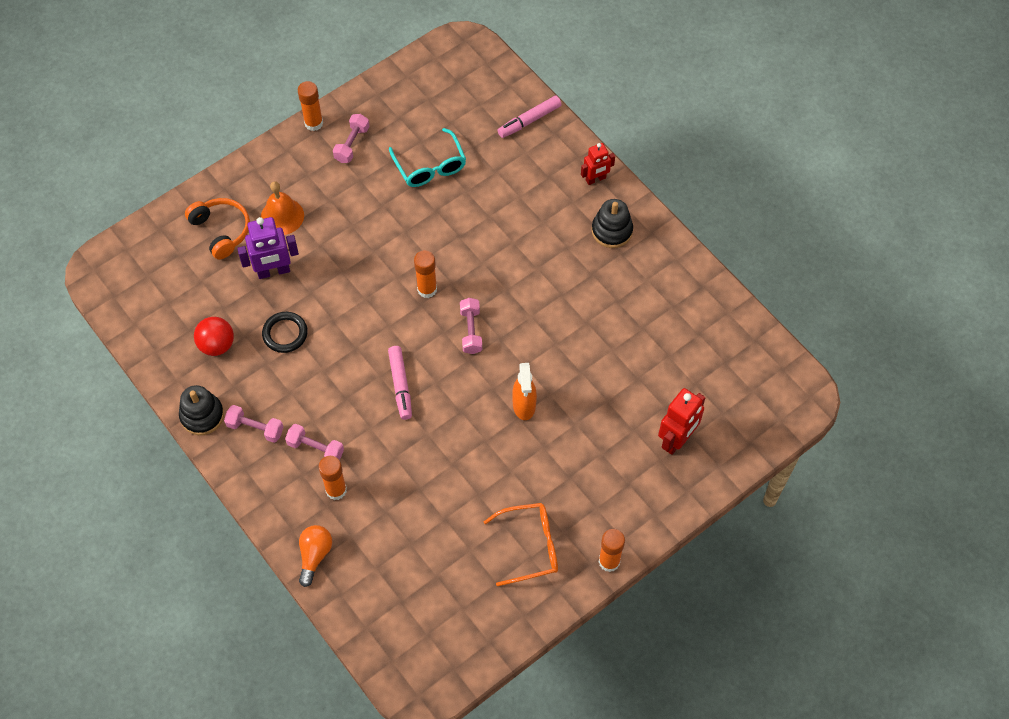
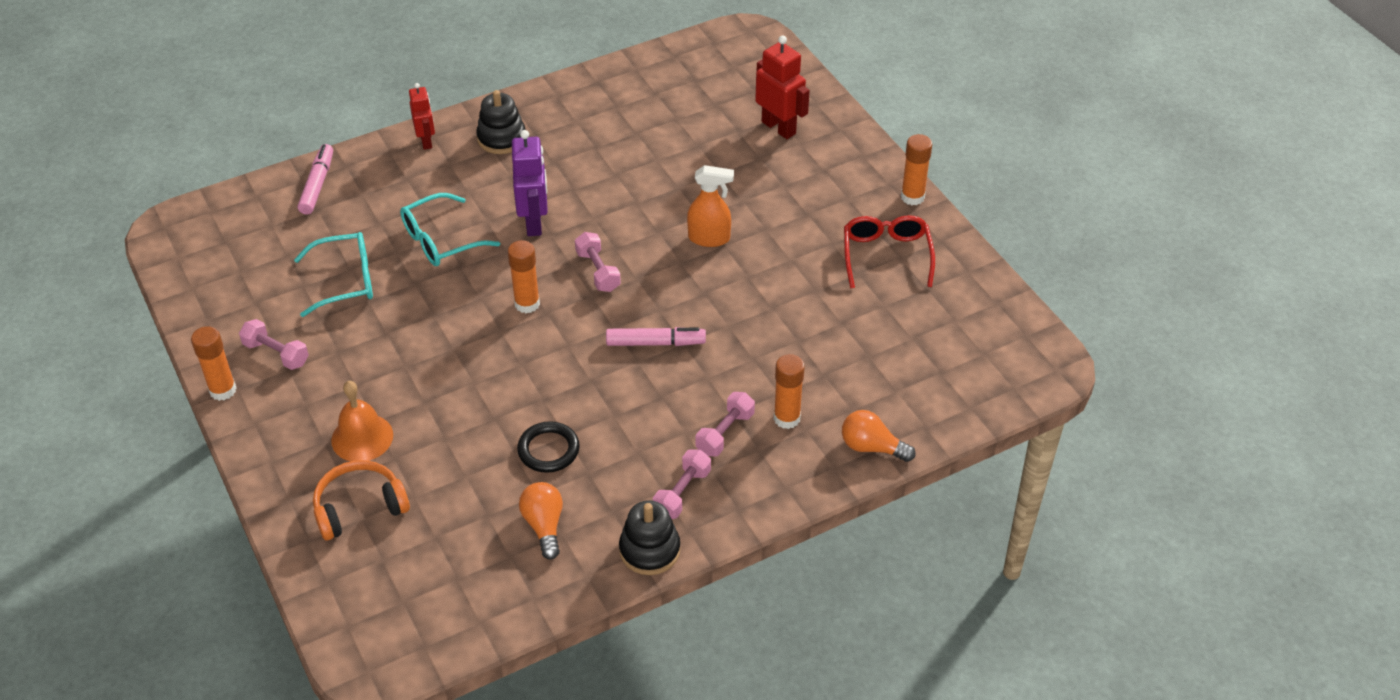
camera: 80 degrees left, 15 degrees down
red ball [194,317,234,356] -> orange light bulb [519,482,563,560]
purple robot [237,217,299,279] -> purple robot moved to [512,130,548,236]
pink dumbbell [460,298,482,354] -> pink dumbbell turned 60 degrees clockwise [575,232,621,292]
orange glasses [484,503,558,586] -> red glasses [844,215,935,288]
pink marker [498,96,562,138] -> pink marker turned 150 degrees counterclockwise [298,144,333,215]
none -> turquoise glasses [400,193,500,266]

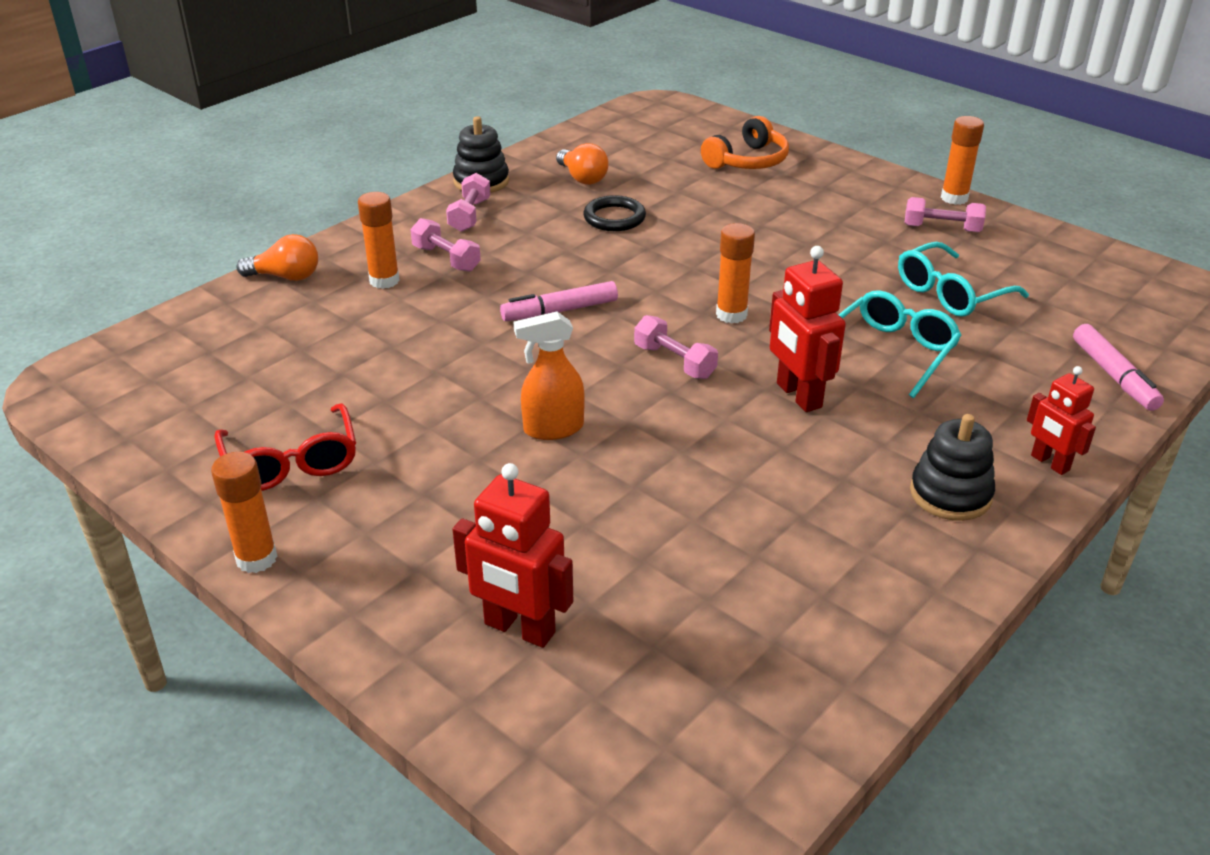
camera: 160 degrees right, 10 degrees down
orange bell [331,381,393,461] -> none
purple robot [512,130,548,236] -> red robot [769,246,846,412]
pink dumbbell [696,392,755,457] -> pink dumbbell turned 60 degrees counterclockwise [410,218,481,272]

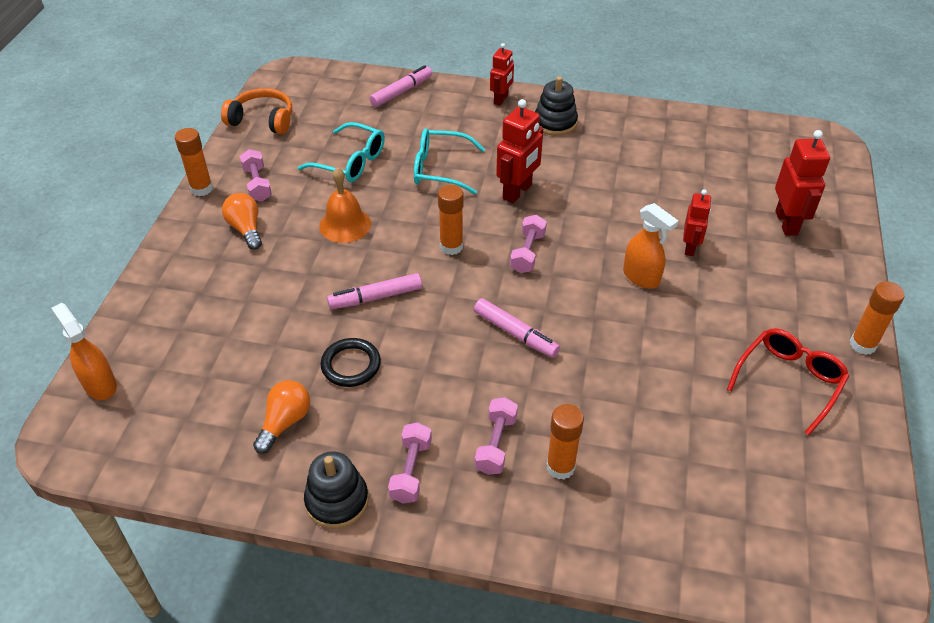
camera: 120 degrees left, 10 degrees up
orange light bulb [236,234,318,281] -> orange light bulb moved to [222,193,262,250]
pink dumbbell [446,173,491,232] -> pink dumbbell turned 60 degrees counterclockwise [388,422,432,503]
orange headphones [701,116,789,169] -> orange headphones moved to [221,88,292,134]
none -> orange spray bottle [51,303,117,400]
none -> orange bell [319,167,371,243]
none -> pink marker [327,273,422,309]
none -> red robot [683,189,711,256]

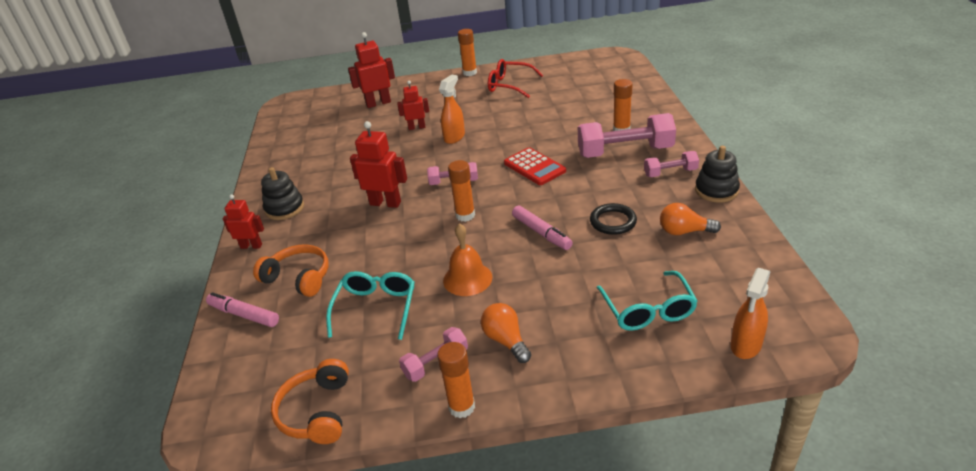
camera: 105 degrees left, 10 degrees down
orange light bulb [222,193,262,250] -> orange light bulb turned 105 degrees clockwise [481,303,531,363]
turquoise glasses [414,128,485,194] -> turquoise glasses moved to [597,271,698,331]
pink marker [474,298,560,358] -> red calculator [504,147,566,185]
pink dumbbell [475,397,518,475] -> pink dumbbell [578,113,676,158], size x1.90
none -> orange headphones [253,244,329,297]

